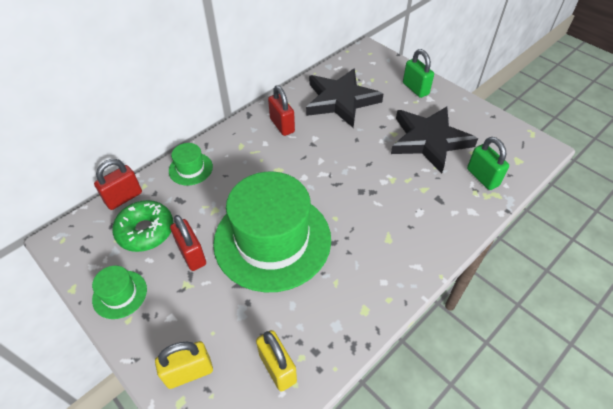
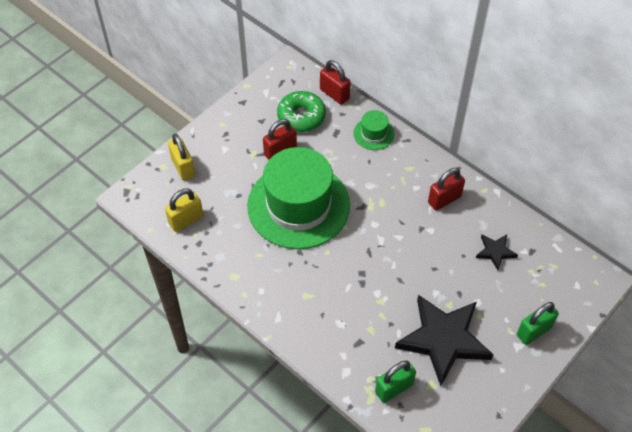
camera: 85 degrees right, 5 degrees up
green hat [92,266,147,319] -> none
black star [306,68,383,128] -> black star [476,234,518,270], size x0.46

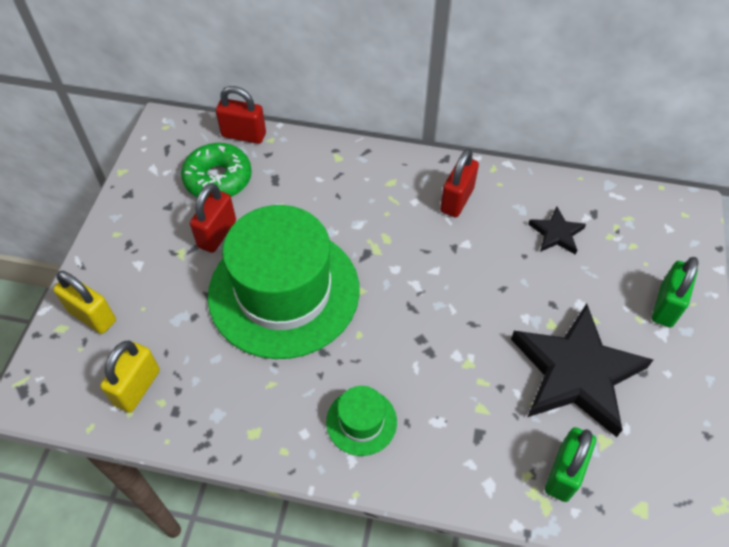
camera: 30 degrees left, 0 degrees up
green hat [353,110,395,150] -> green hat moved to [326,386,397,456]

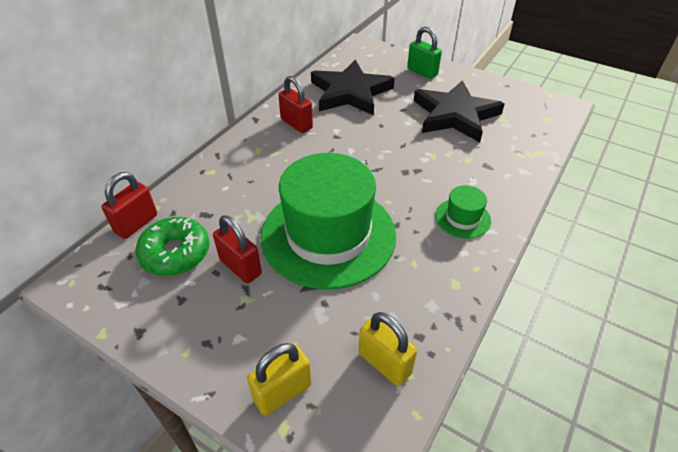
camera: 70 degrees left, 10 degrees down
black star [528,207,586,255] -> black star [311,59,395,116], size x2.18
green padlock [545,427,596,502] -> none

